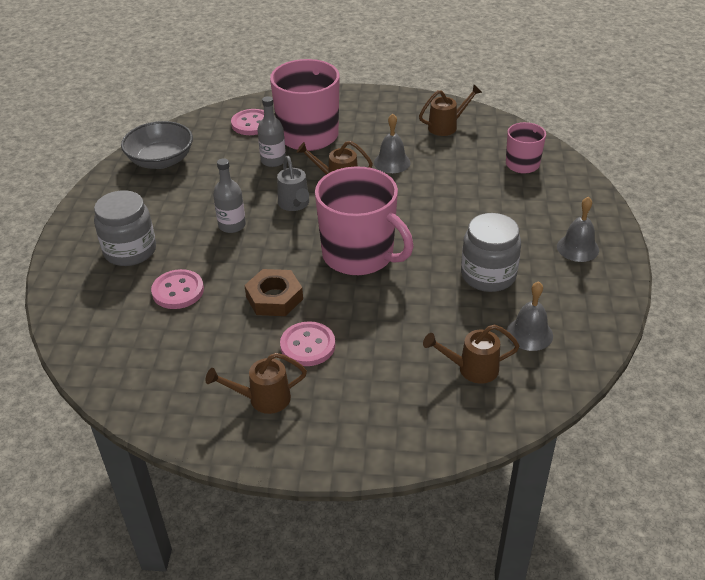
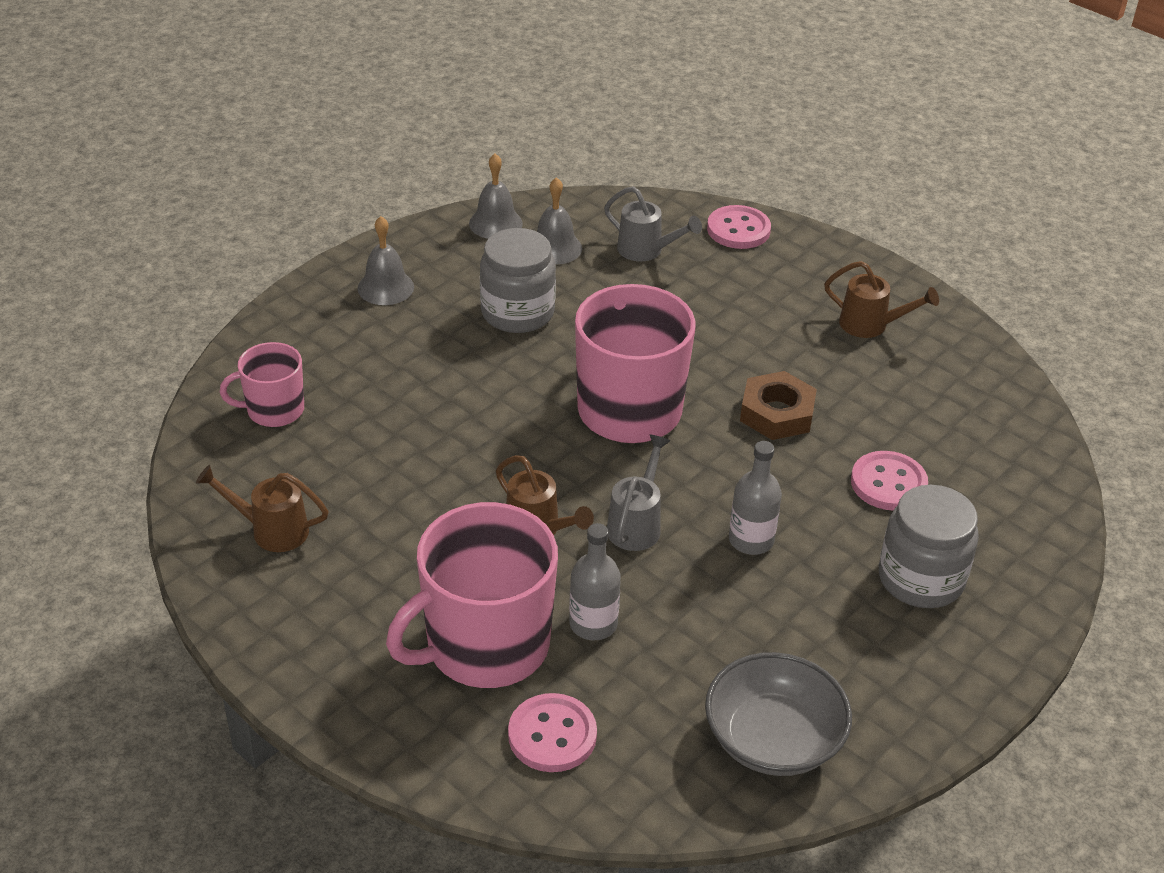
camera: 145 degrees left, 0 degrees up
pink button [280,321,335,366] -> pink button moved to [707,205,771,249]
grey bell [374,114,411,173] -> grey bell moved to [469,153,523,239]
brown watering can [423,324,520,384] -> grey watering can [604,186,702,262]

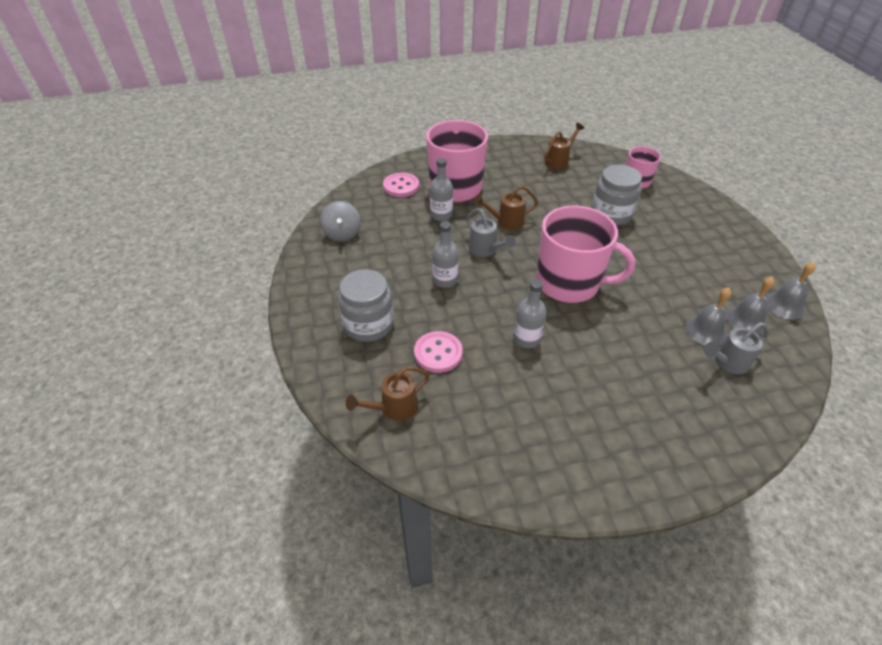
camera: 125 degrees right, 5 degrees up
grey bell [357,216,414,305] -> grey bell moved to [685,288,731,345]
grey jar [480,228,556,333] -> grey jar moved to [591,165,642,225]
grey bowl [705,652,852,776] -> grey spinning top [320,201,361,242]
pink button [707,205,771,249] -> none
brown nut [740,371,817,440] -> grey bottle [513,279,546,348]
brown watering can [824,261,939,338] -> brown watering can moved to [346,366,430,421]

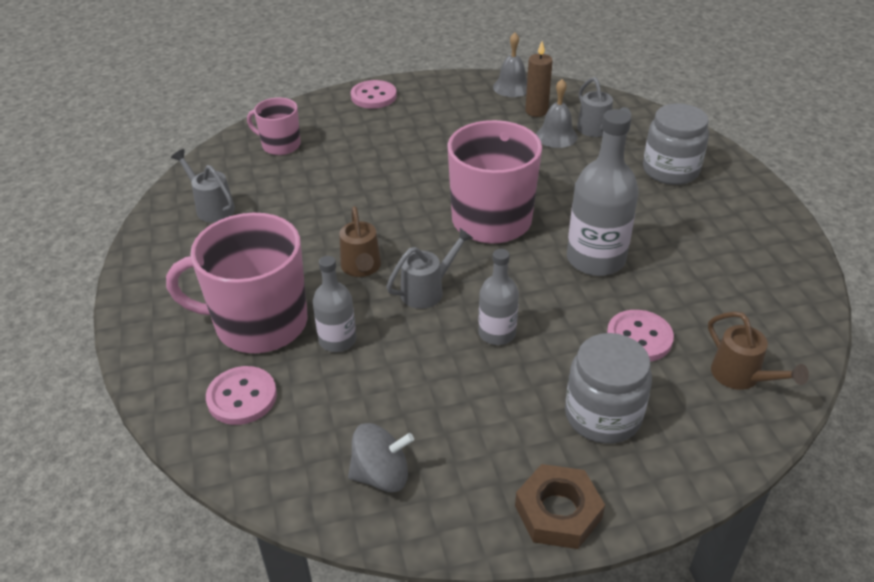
camera: 90 degrees left, 5 degrees down
grey bottle [513,279,546,348] -> grey bottle [567,109,639,276], size x1.72
brown watering can [544,123,584,170] -> grey watering can [171,149,235,222]
grey jar [591,165,642,225] -> grey jar moved to [643,103,709,185]
grey bell [726,277,775,334] -> brown candle [525,41,553,117]
none -> pink button [351,80,397,109]
none -> brown nut [515,464,605,549]

